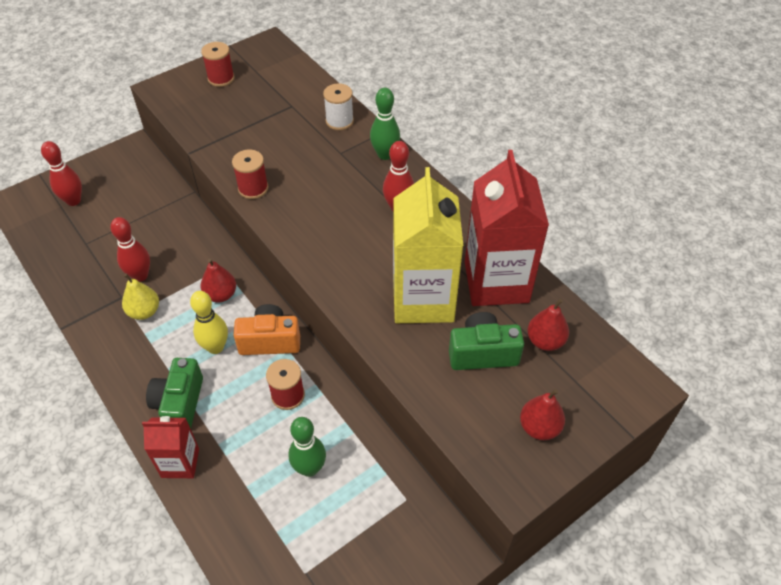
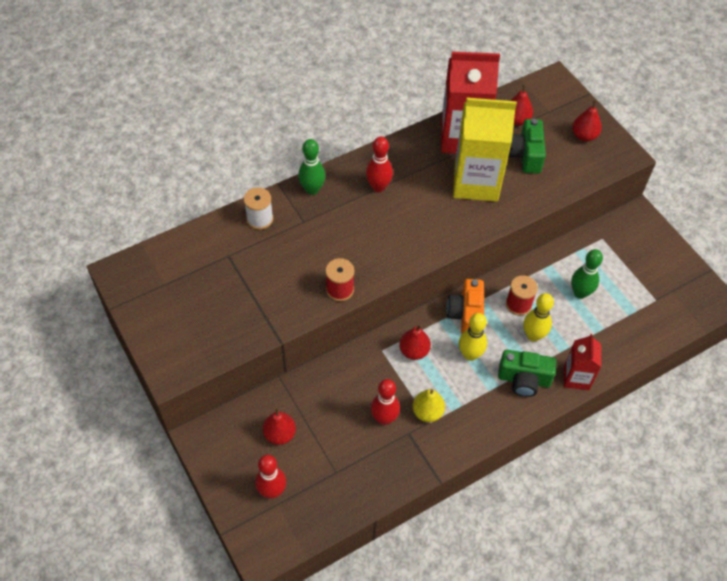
camera: 85 degrees left, 5 degrees up
red spool [201,42,234,87] -> none
none -> red pear [263,407,296,445]
none -> yellow bowling pin [523,293,554,342]

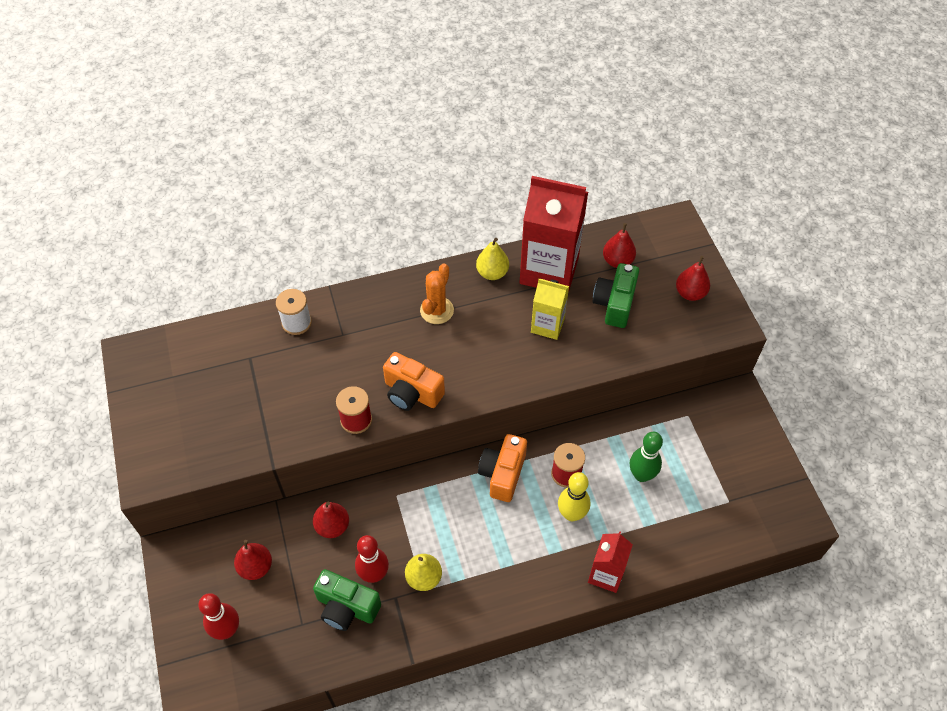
camera: 15 degrees right, 0 degrees up
green bowling pin [298,139,326,195] -> none
red bowling pin [366,137,393,192] -> orange cactus [420,263,454,324]
red pear [399,324,431,360] -> red pear moved to [313,502,349,538]
yellow carton [453,98,517,202] -> yellow carton [531,278,569,340], size x0.54
yellow bowling pin [459,313,487,361] -> none
green camera [498,350,557,397] -> green camera moved to [313,569,381,631]
none -> orange camera [383,352,445,411]
none -> yellow pear [476,238,509,280]

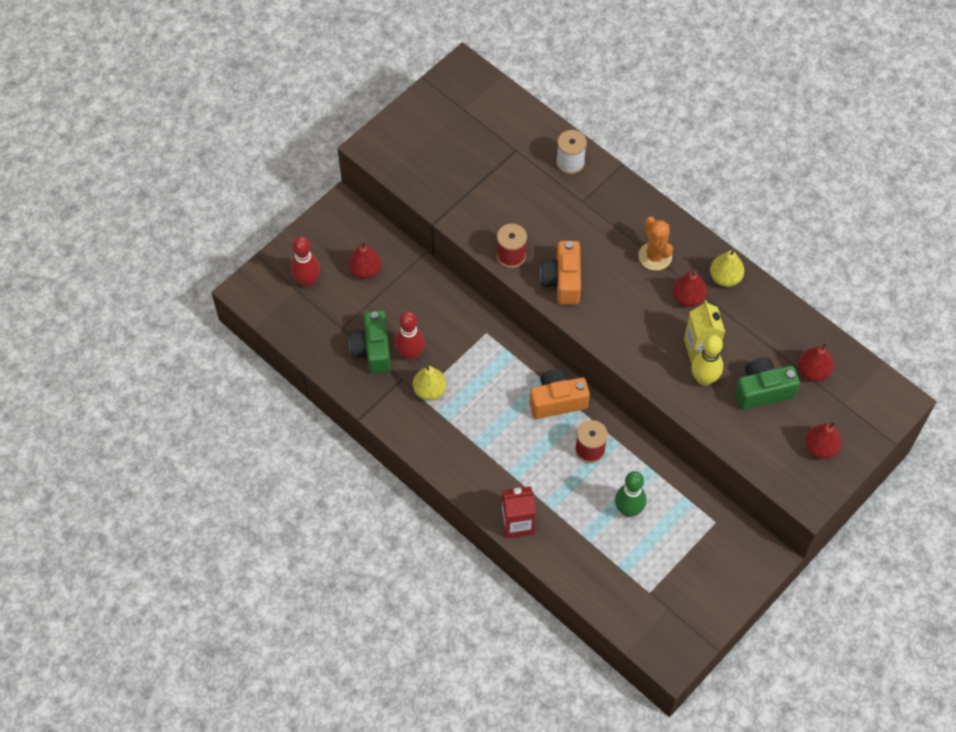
camera: 60 degrees right, 5 degrees up
red pear [313,502,349,538] -> red pear moved to [672,270,707,307]
orange cactus [420,263,454,324] -> orange cactus turned 75 degrees clockwise [638,216,673,271]
red carton [520,176,588,293] -> none
yellow bowling pin [558,472,590,521] -> yellow bowling pin moved to [691,335,723,386]

